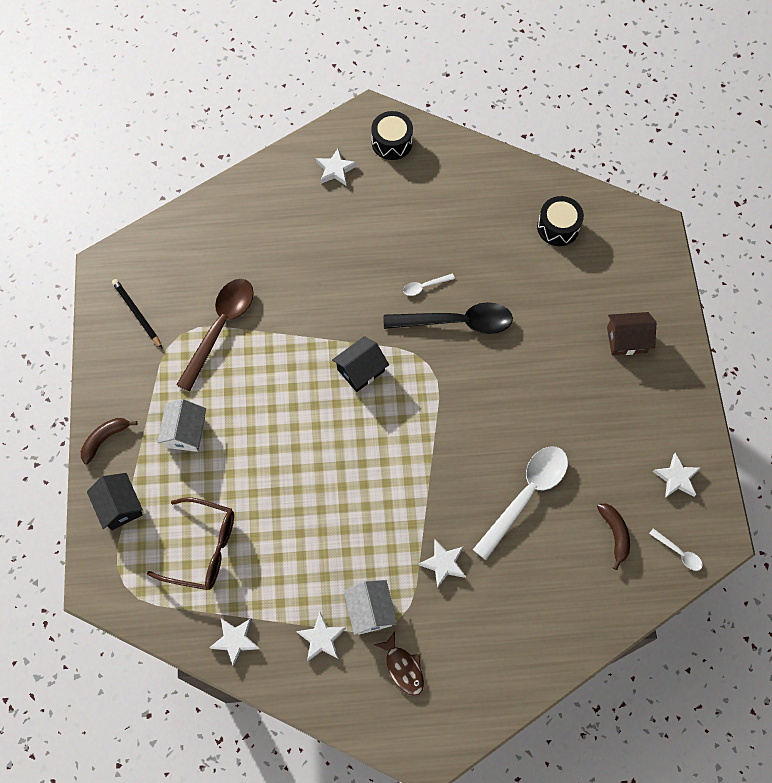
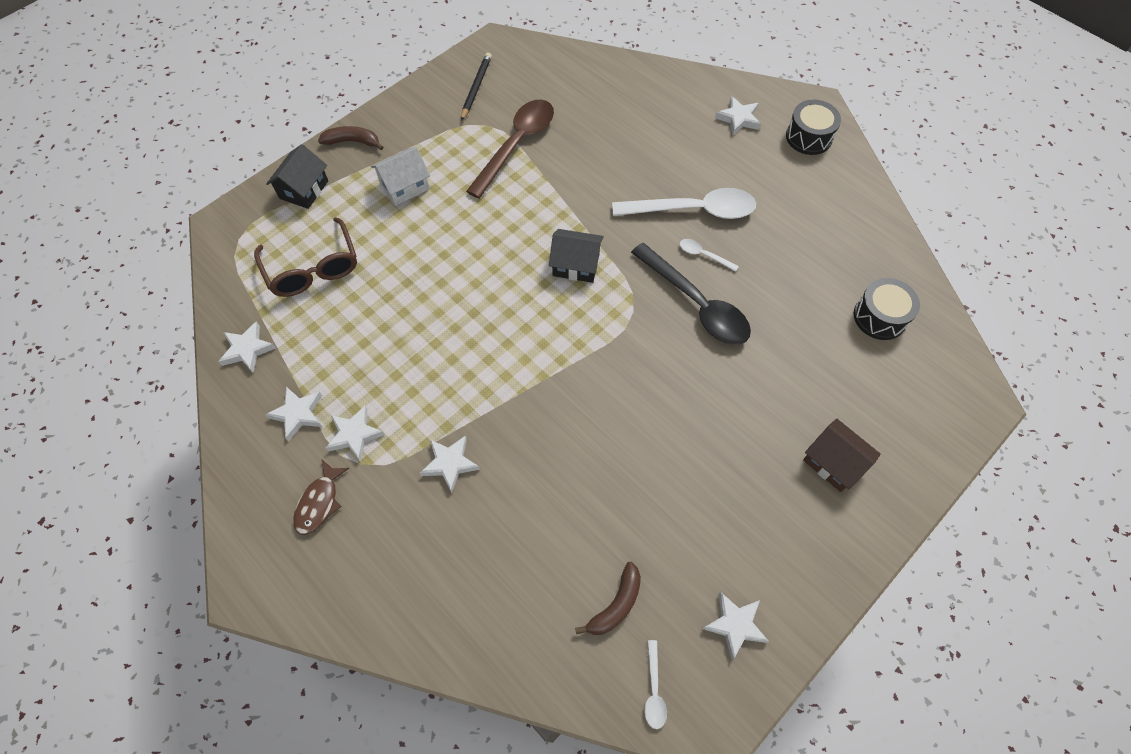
camera: 50 degrees right, 5 degrees down
brown spoon [176,279,254,391] -> brown spoon turned 45 degrees counterclockwise [466,100,554,199]
white house [344,580,397,635] -> white star [326,406,384,462]
white spoon [473,446,568,560] -> white spoon moved to [612,188,756,219]

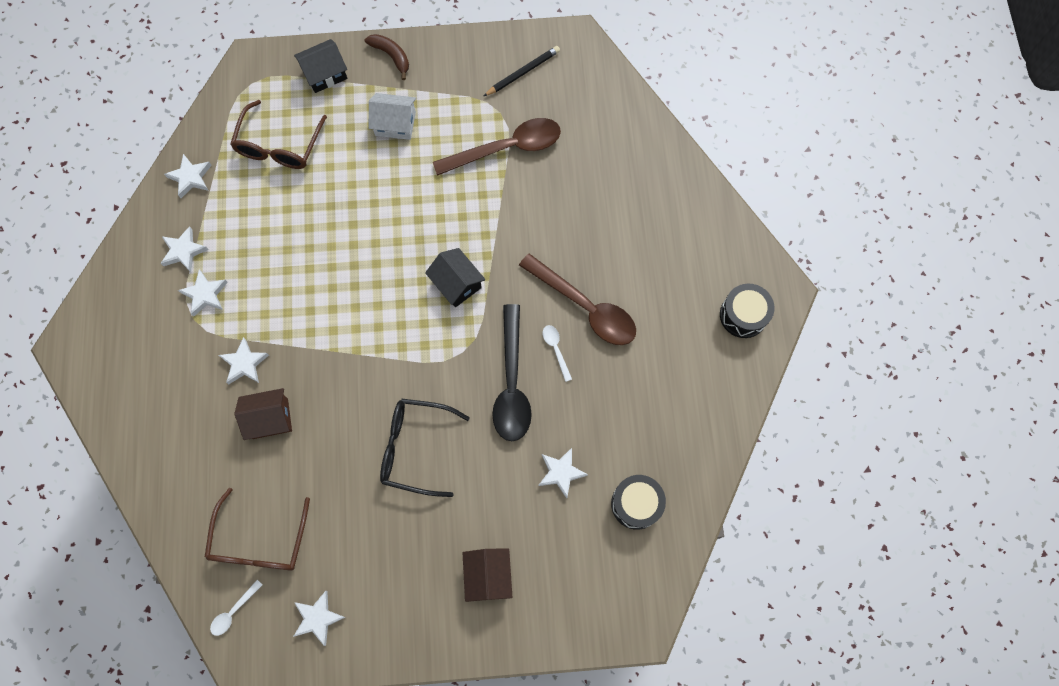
camera: 40 degrees right, 10 degrees up
brown fish [293,460,350,535] -> none
brown banana [575,562,641,635] -> brown glasses [205,488,310,571]
white spoon [612,188,756,219] -> brown spoon [519,253,636,345]
white star [715,96,761,135] -> white star moved to [538,448,588,498]
none -> brown house [234,388,292,440]
none -> black glasses [380,399,470,497]

